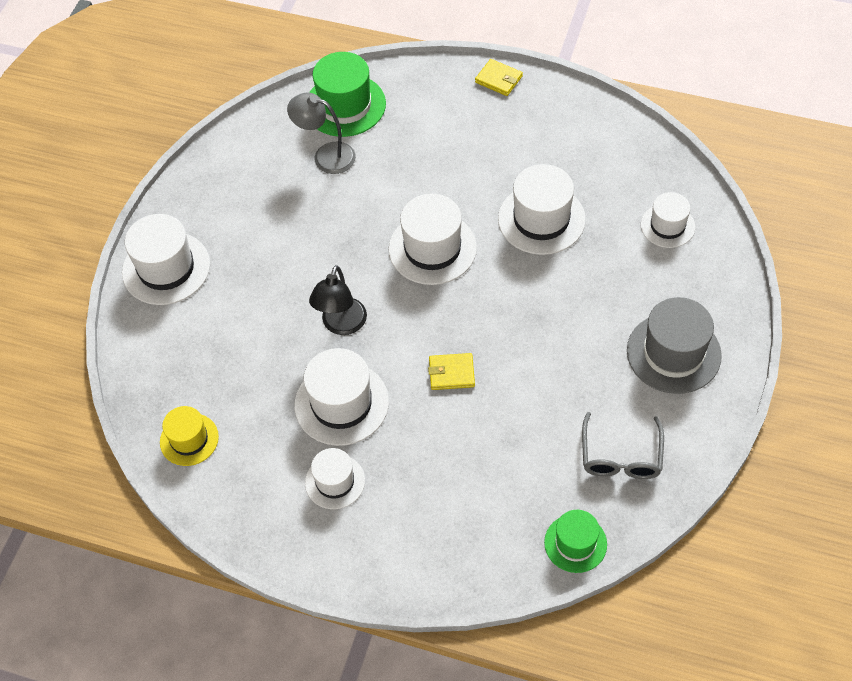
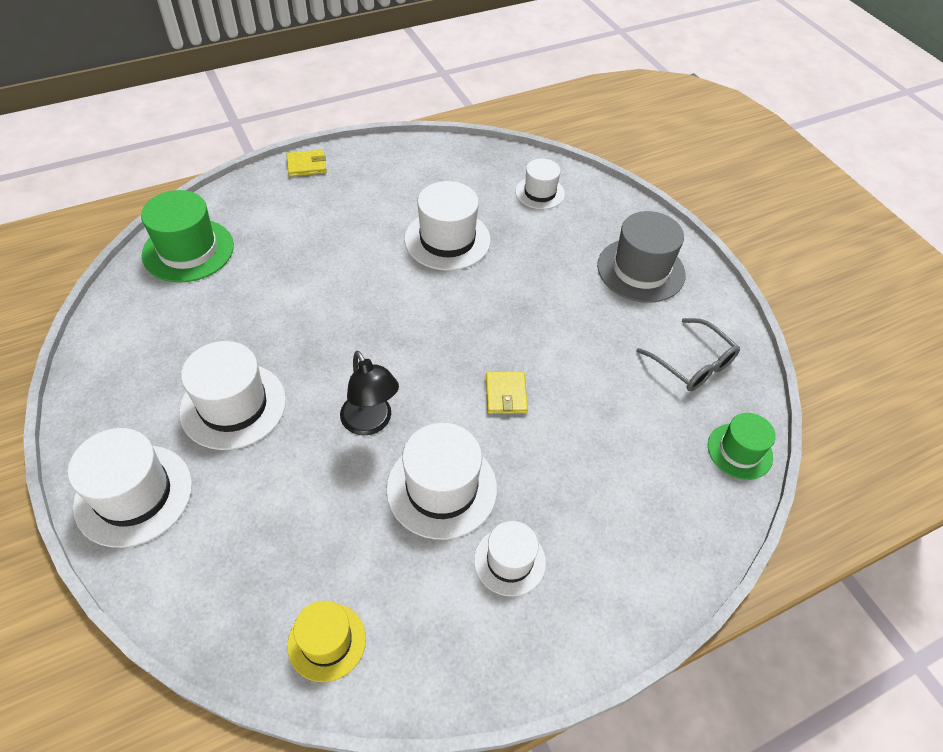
camera: 50 degrees left, 5 degrees down
grey lamp [287,93,356,174] -> none
white hat [389,194,477,285] -> white hat moved to [179,341,286,450]
yellow wallet [428,353,475,390] -> yellow wallet turned 45 degrees counterclockwise [486,372,528,414]

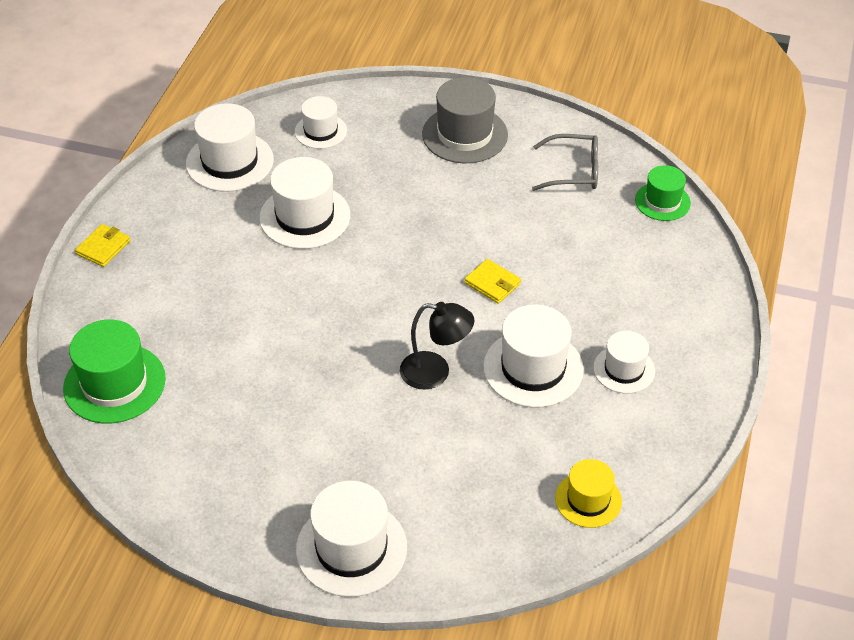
camera: 45 degrees left, 5 degrees down
white hat [179,341,286,450] -> white hat moved to [186,103,274,192]

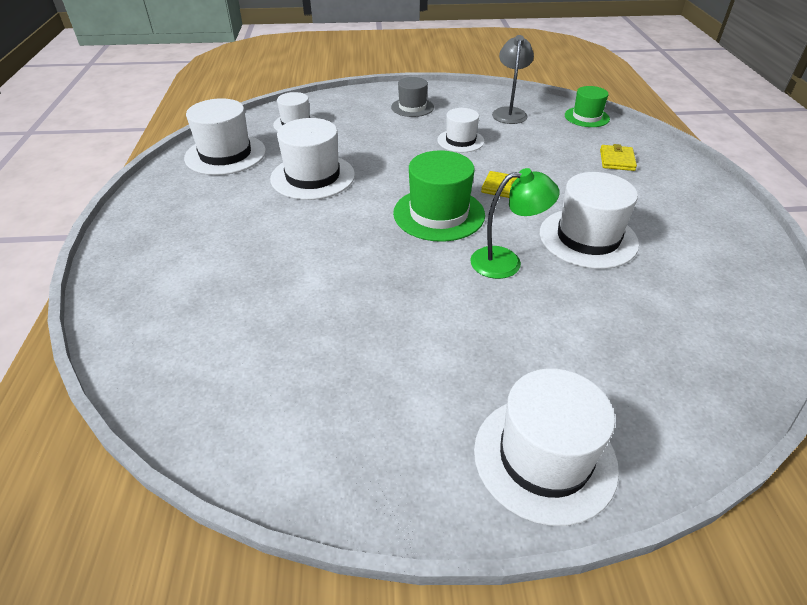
camera: 20 degrees left, 5 degrees down
green hat [63,320,166,423] -> green hat moved to [393,150,485,242]
yellow wallet [75,224,130,267] -> yellow wallet moved to [600,144,637,171]
black lamp [400,302,474,390] -> green lamp [470,168,560,279]
grey hat [422,77,508,163] -> grey hat [391,77,434,117], size x0.61
grey glasses [532,134,598,191] -> grey lamp [492,35,534,124]
yellow hat [555,459,622,528] -> none
white hat [593,331,655,393] -> white hat moved to [437,108,485,152]

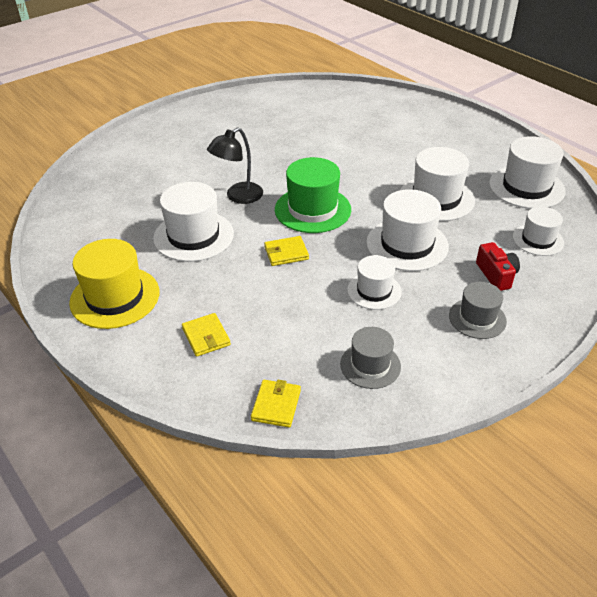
camera: 145 degrees right, 0 degrees up
green lamp [470,168,560,279] -> black lamp [207,127,263,204]
white hat [474,368,619,526] -> white hat moved to [366,189,449,271]
grey lamp [492,35,534,124] -> grey hat [340,327,401,389]
green hat [565,86,610,127] -> yellow wallet [251,380,301,427]
none -> yellow hat [69,239,159,329]
none -> red camera [476,242,520,291]

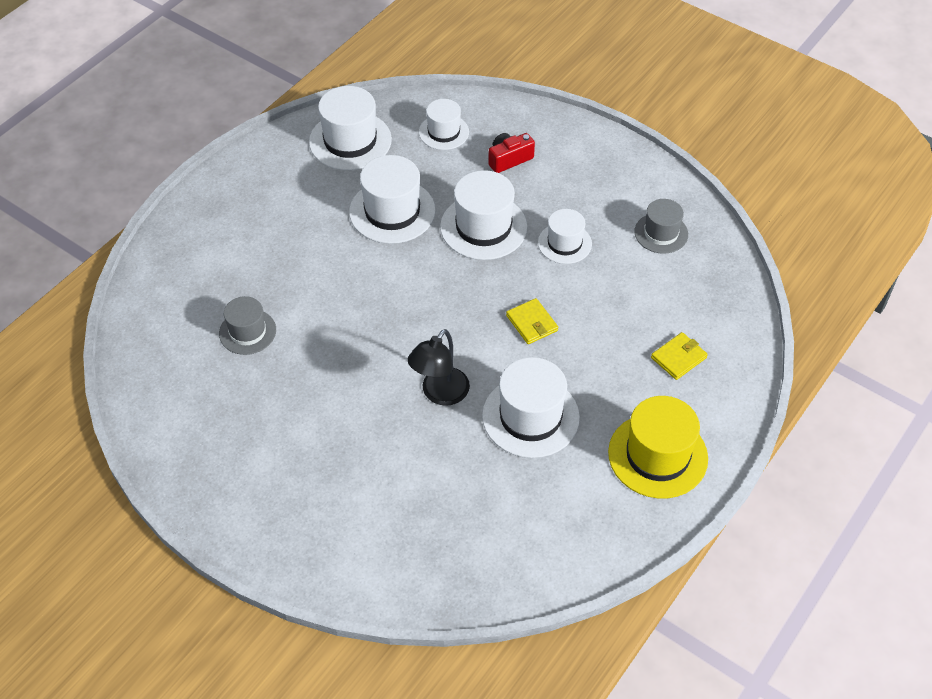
camera: 105 degrees left, 10 degrees up
black lamp [207,127,263,204] -> black lamp turned 90 degrees clockwise [408,329,470,406]
yellow wallet [251,380,301,427] -> none
green hat [275,157,351,233] -> none
grey hat [449,282,507,339] -> grey hat moved to [219,296,276,355]

